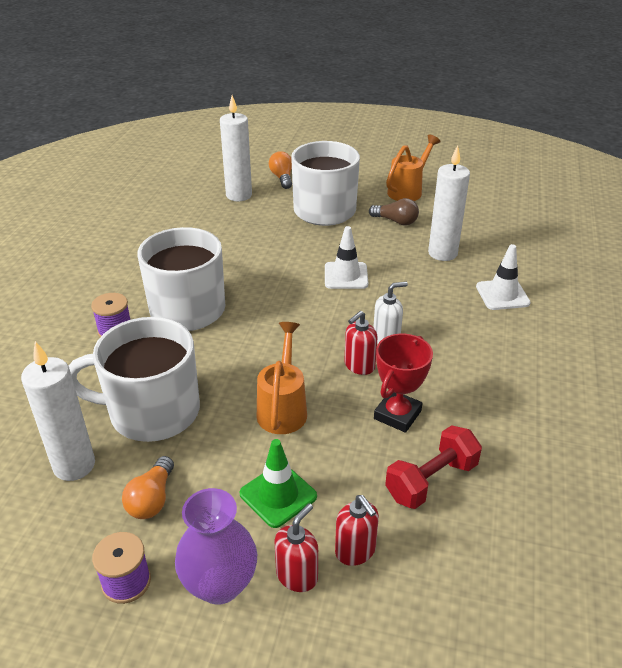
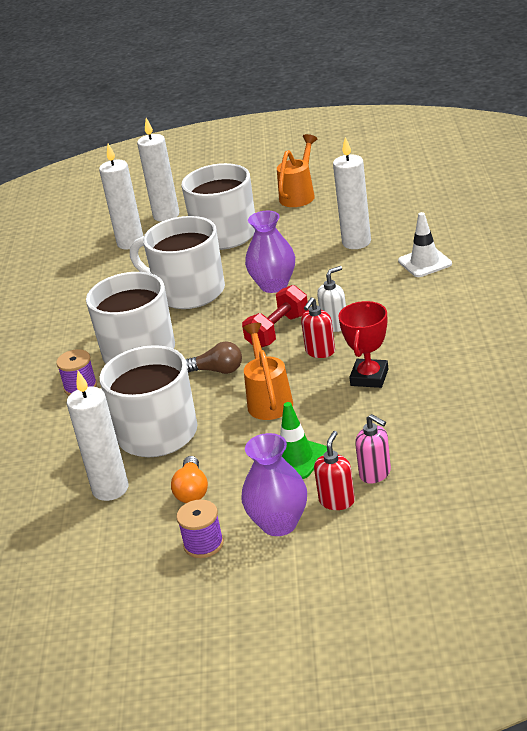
camera: 10 degrees left, 5 degrees down
orange light bulb [269,151,292,189] -> white candle [137,118,179,222]
white traffic cone [325,226,368,289] -> purple vase [245,211,295,293]
red soap dispenser [335,495,379,566] -> pink soap dispenser [355,414,391,484]
brown light bulb [369,198,419,225] -> brown light bulb moved to [185,342,242,374]
red dumbbell [385,425,482,509] -> red dumbbell moved to [242,285,309,348]
none -> white mug [130,216,225,309]

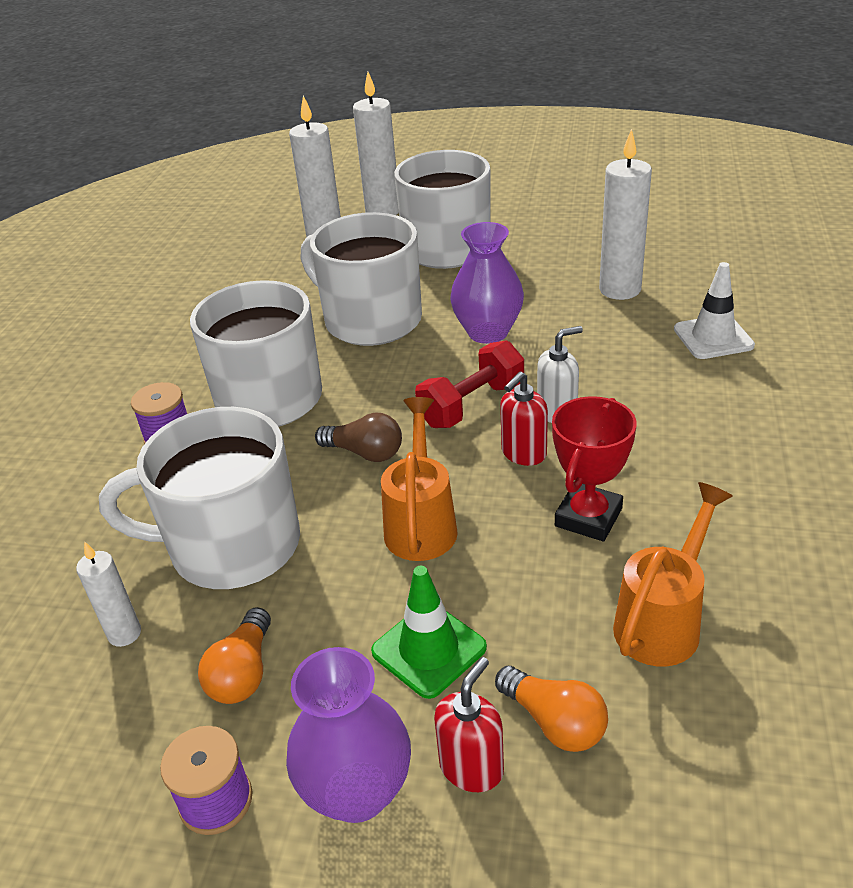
camera: 10 degrees right, 5 degrees up
white candle [66,371,128,501] -> white candle [76,541,141,647], size x0.55
orange watering can [277,134,317,207] -> orange watering can moved to [613,482,733,667]
pink soap dispenser [355,414,391,484] -> orange light bulb [495,666,608,752]

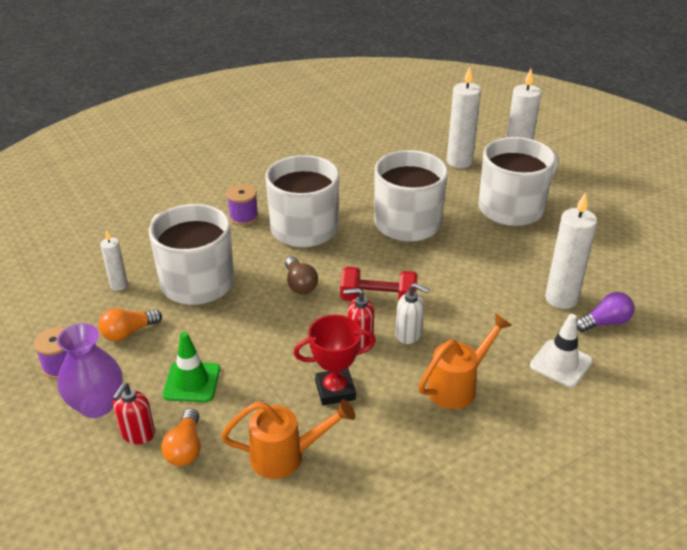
camera: 45 degrees right, 0 degrees up
orange watering can [381,397,458,561] -> orange watering can moved to [418,313,512,409]
red soap dispenser [434,657,504,792] -> red soap dispenser turned 120 degrees clockwise [113,383,155,444]
purple vase [450,222,524,344] -> none
none -> purple light bulb [576,292,634,332]

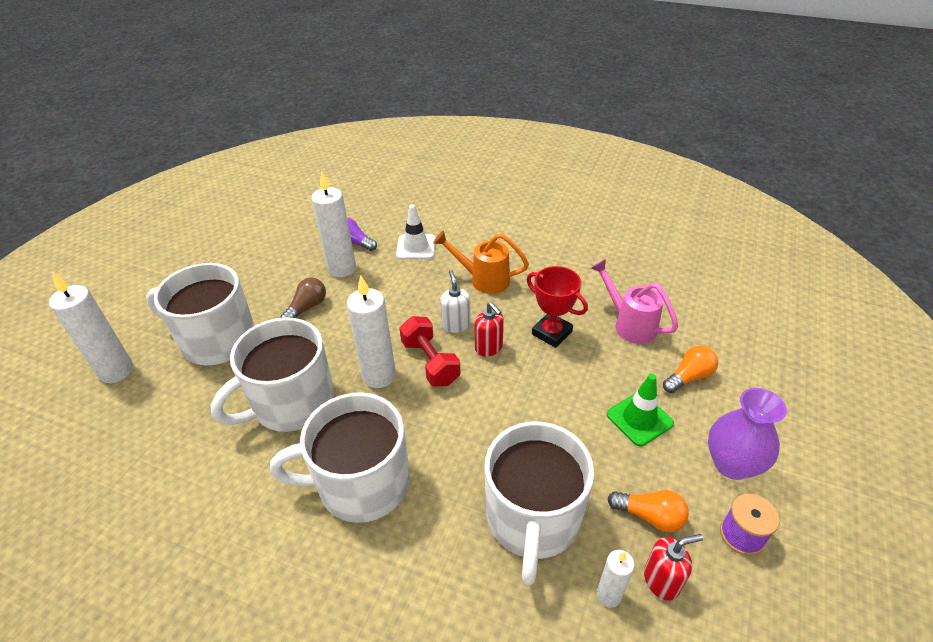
camera: 125 degrees left, 5 degrees up
red soap dispenser [113,383,155,444] -> red soap dispenser moved to [644,534,703,601]
orange watering can [221,399,355,479] -> pink watering can [591,259,678,344]
purple spool [227,184,258,225] -> none
brown light bulb [285,256,318,294] -> brown light bulb moved to [281,278,326,318]
white candle [447,66,481,168] -> white candle moved to [347,276,396,388]

